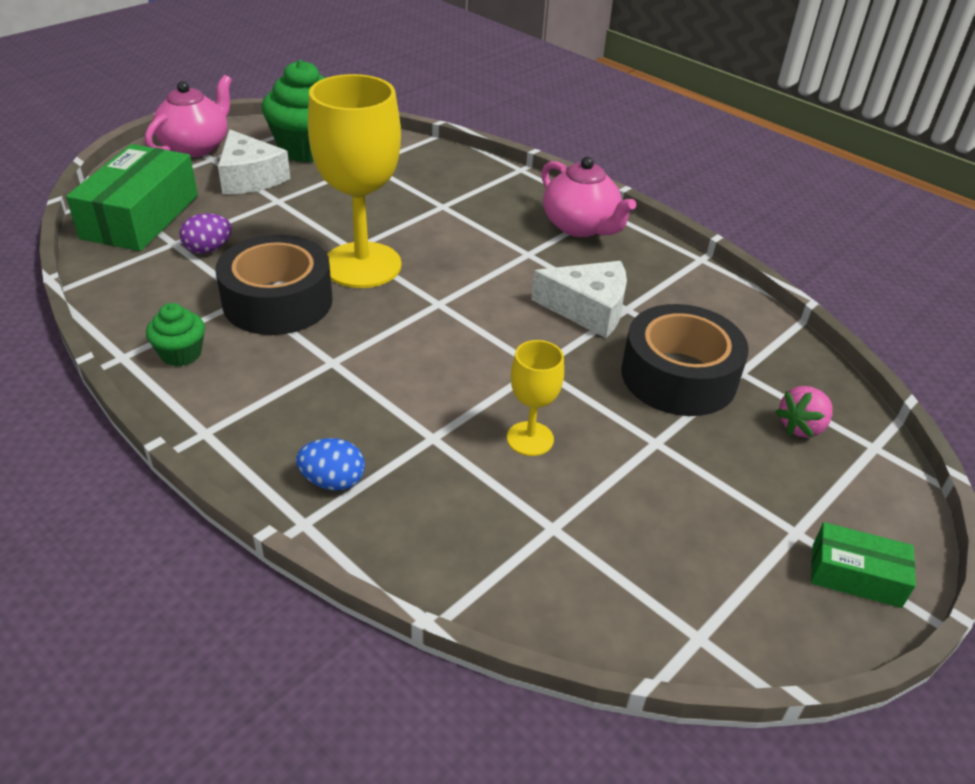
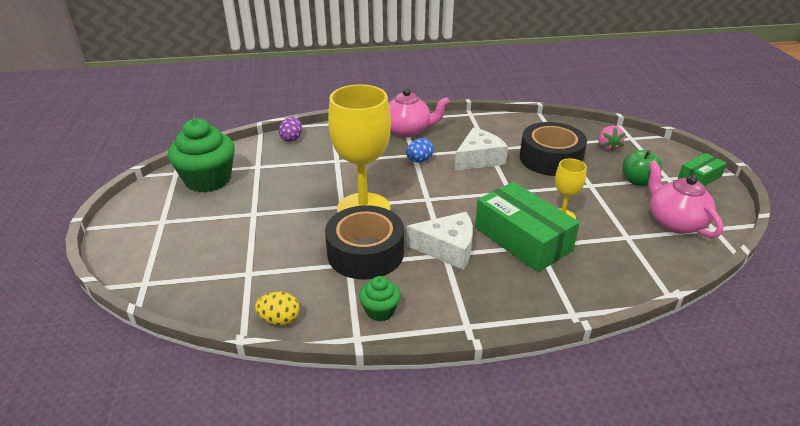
camera: 50 degrees left, 5 degrees down
green box [66,144,198,251] -> green box moved to [475,182,580,272]
pink teapot [145,75,232,157] -> pink teapot moved to [648,161,723,238]
purple egg [179,213,232,254] -> purple egg moved to [279,117,302,142]
white cheese [218,129,291,195] -> white cheese moved to [406,212,473,270]
blue egg [296,438,365,491] -> blue egg moved to [406,138,434,163]
none -> yellow egg [255,292,300,326]
none -> green apple [622,150,662,186]

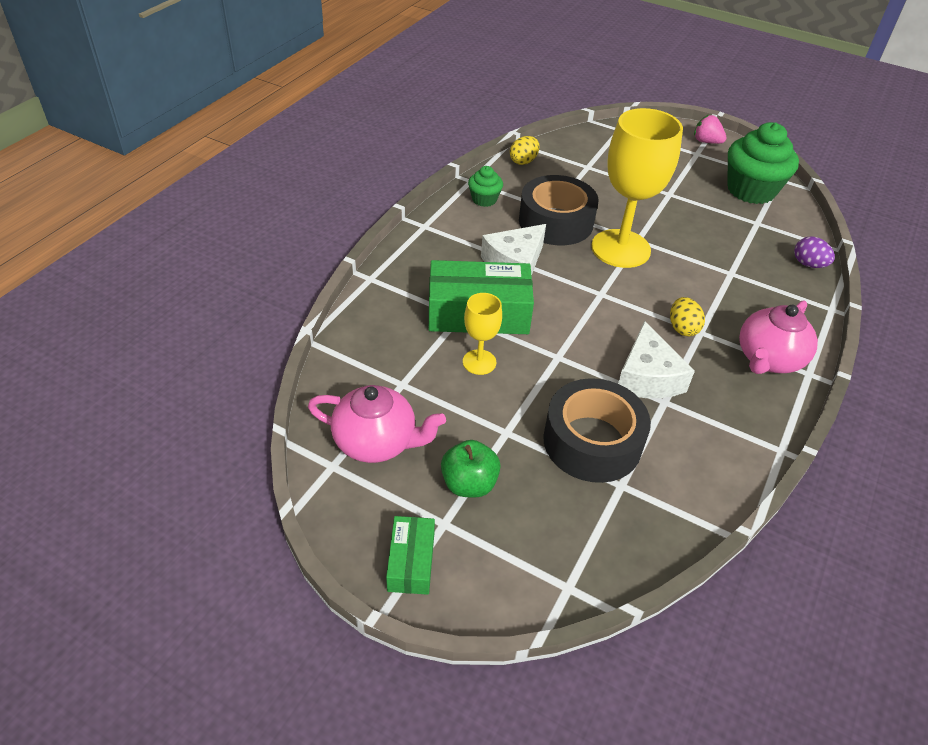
camera: 125 degrees right, 10 degrees up
blue egg [406,138,434,163] -> yellow egg [670,297,705,336]
pink strawberry [598,125,625,152] -> pink strawberry moved to [694,115,727,144]

